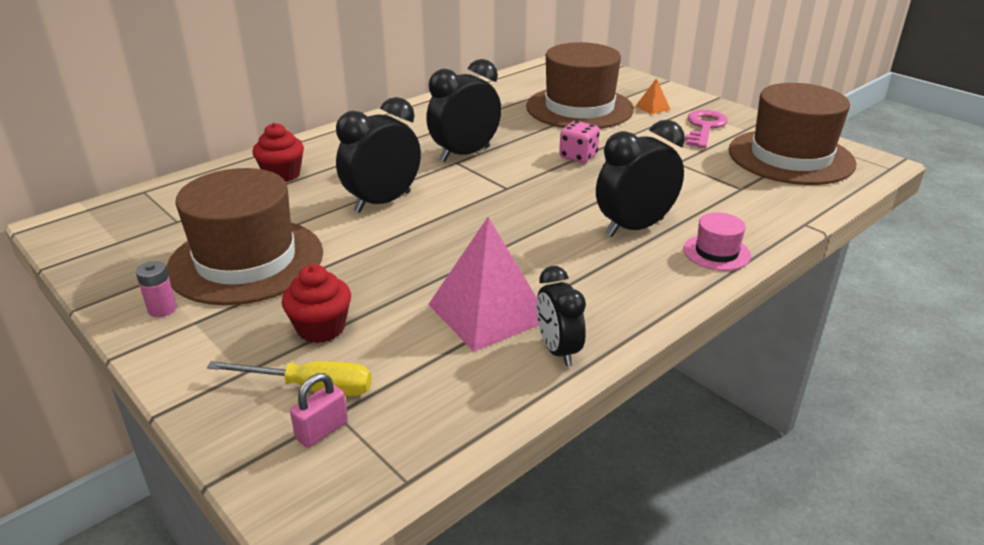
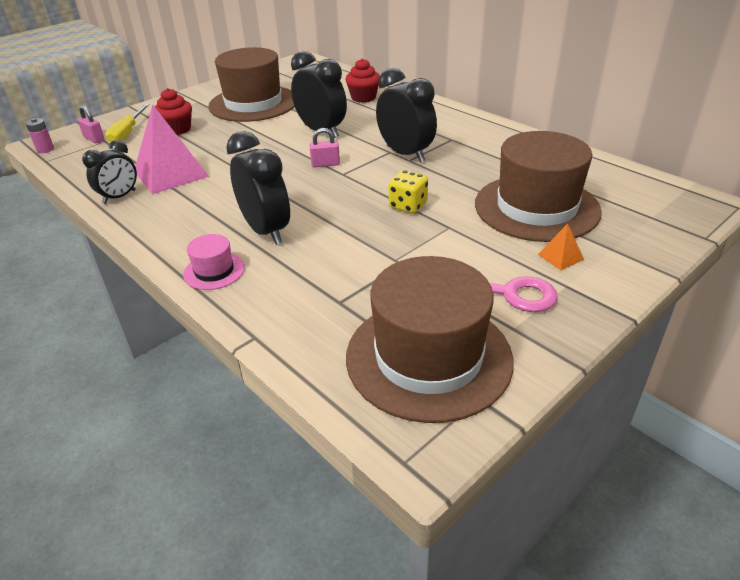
camera: 90 degrees right, 5 degrees up
pink battery [136,261,177,317] -> pink battery moved to [25,118,54,153]
black clock [537,266,586,367] -> black clock turned 150 degrees clockwise [82,140,137,204]
pink dice [559,121,600,163] -> yellow dice [389,170,428,213]
none -> pink padlock [309,128,340,167]

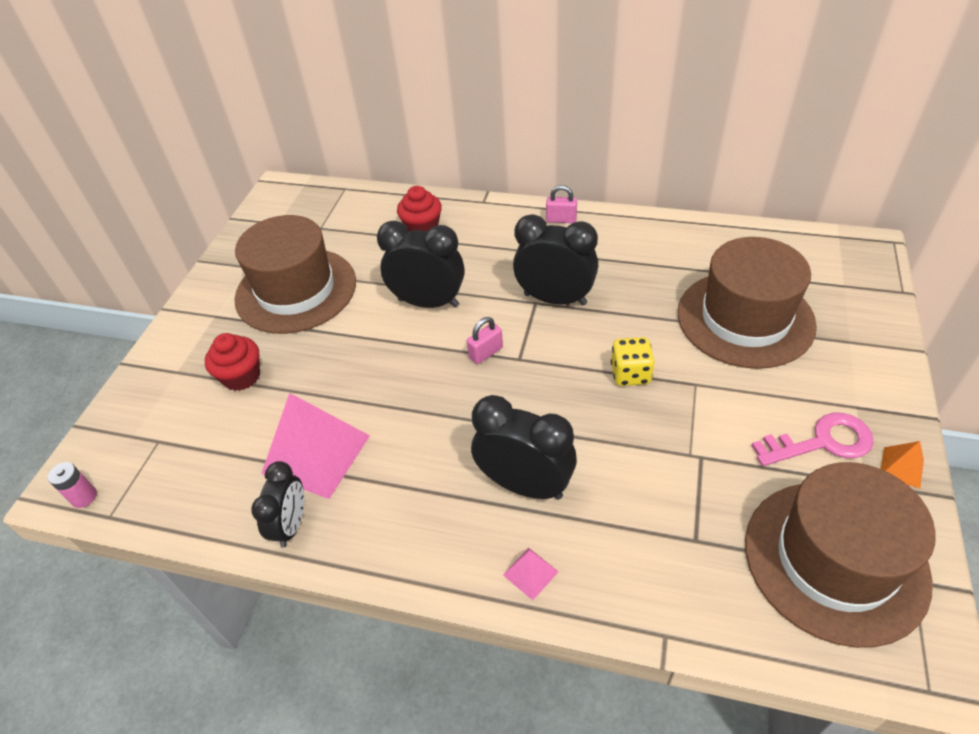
camera: 30 degrees left, 10 degrees up
pink padlock [78,105,105,143] -> pink padlock moved to [546,185,577,223]
yellow screwdriver [105,104,150,142] -> none
pink hat [183,234,245,290] -> pink pyramid [503,548,559,600]
orange pyramid [538,224,584,270] -> orange pyramid moved to [881,441,924,489]

